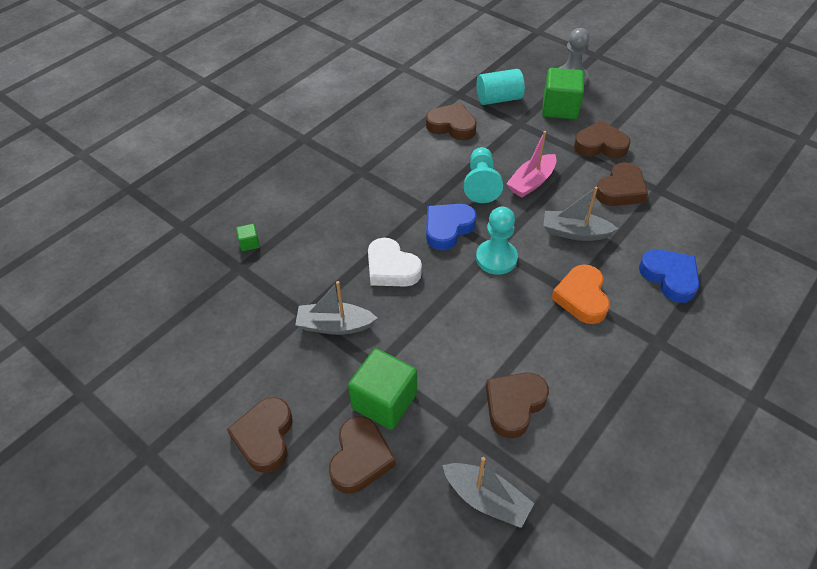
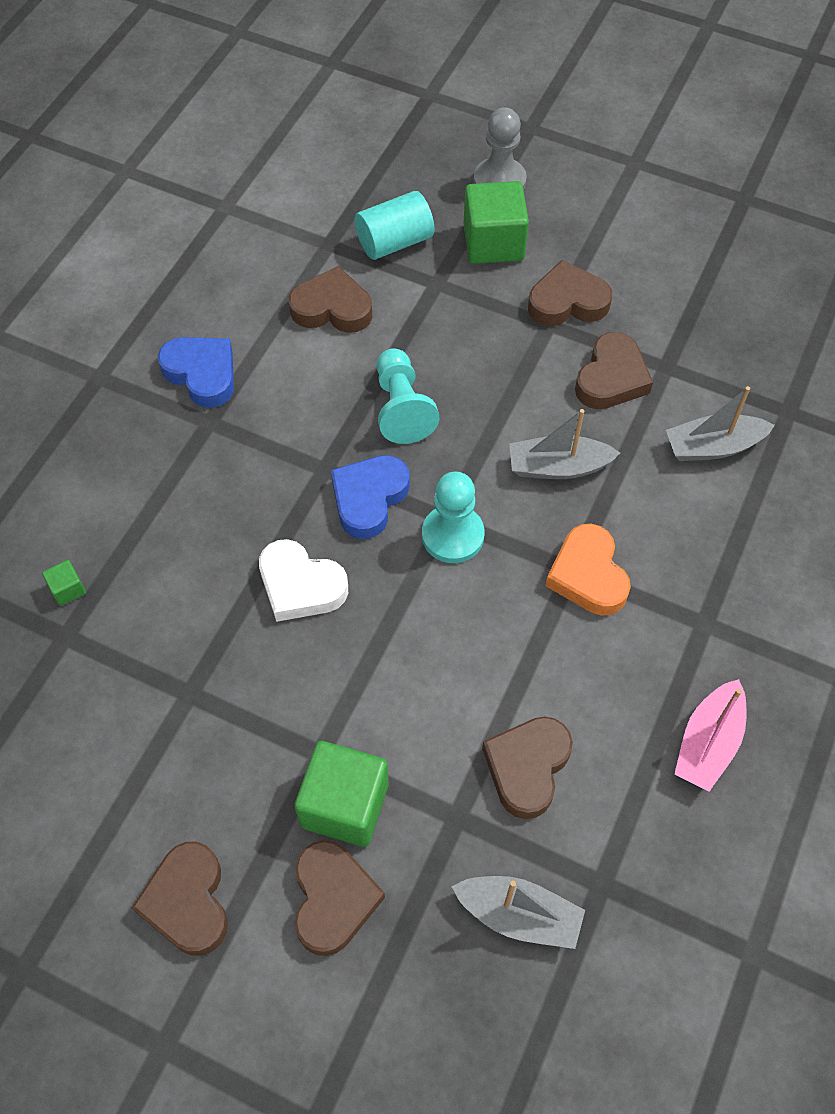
camera: 15 degrees left, 10 degrees up
grey boat [295,281,377,335] -> grey boat moved to [666,386,775,461]
pink boat [506,131,556,198] -> pink boat moved to [674,679,746,792]
blue heart [639,249,700,303] -> blue heart moved to [158,337,234,408]

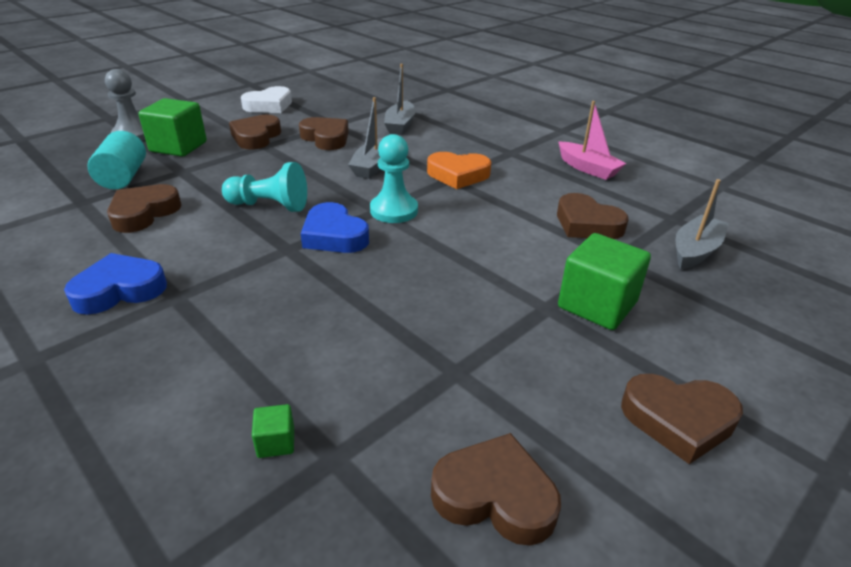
camera: 70 degrees left, 25 degrees down
white heart [259,539,348,622] -> white heart moved to [241,86,292,113]
brown heart [294,840,385,956] -> brown heart moved to [431,433,561,546]

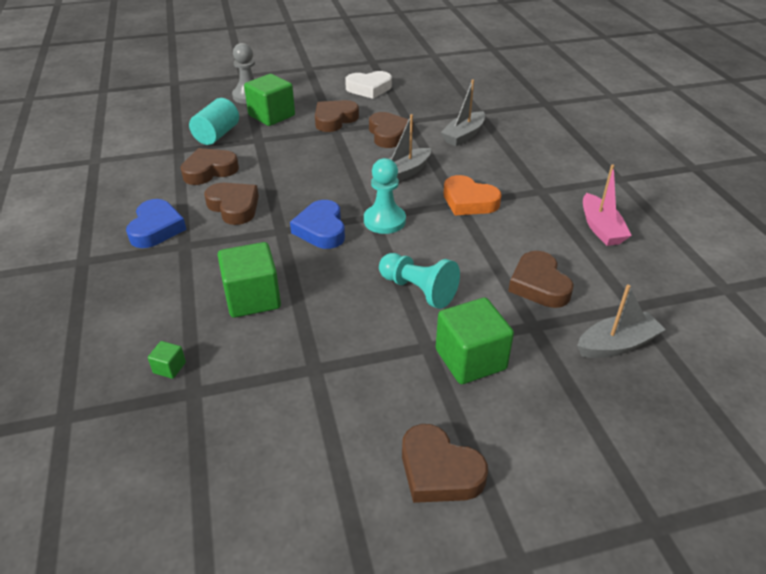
camera: 30 degrees right, 5 degrees up
blue heart [64,253,167,315] -> blue heart turned 90 degrees clockwise [126,199,187,248]
turquoise pawn [222,162,307,212] -> turquoise pawn moved to [379,253,460,309]
brown heart [431,433,561,546] -> brown heart moved to [204,183,259,225]
none -> green cube [218,242,281,318]

